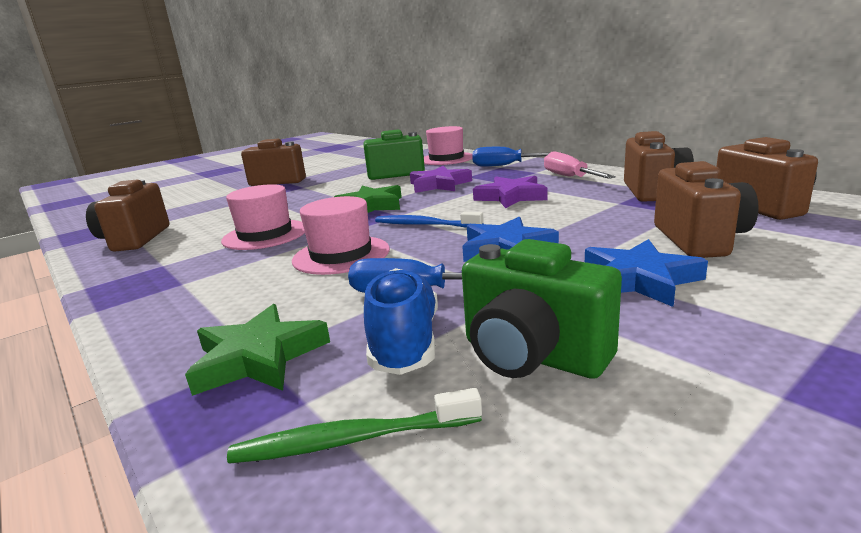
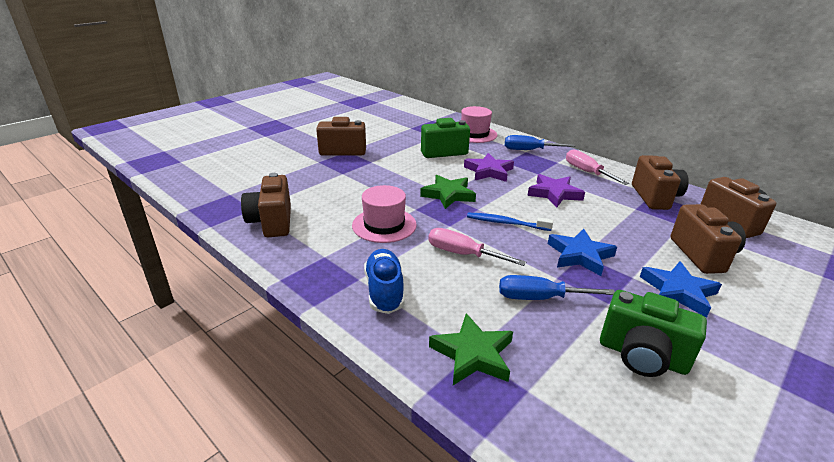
camera: 10 degrees left, 10 degrees up
green toothbrush [227,388,482,464] -> none
pink hat [292,196,390,275] -> pink screwdriver [428,228,526,266]
blue shoe [364,268,438,375] -> blue shoe moved to [364,249,405,314]

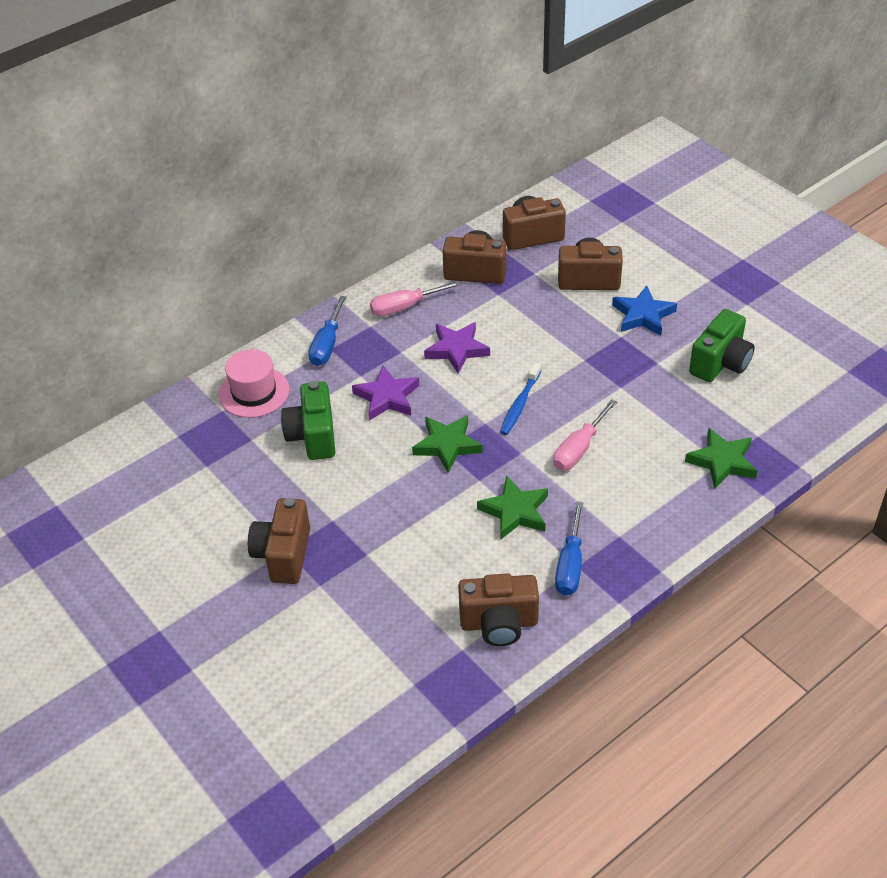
camera: 80 degrees left, 15 degrees up
pink hat [352,185,417,243] -> green star [477,475,548,539]
blue shoe [364,249,405,314] -> none
blue screwdriver [499,275,615,300] -> blue screwdriver moved to [555,501,584,596]
blue star [548,229,617,276] -> none

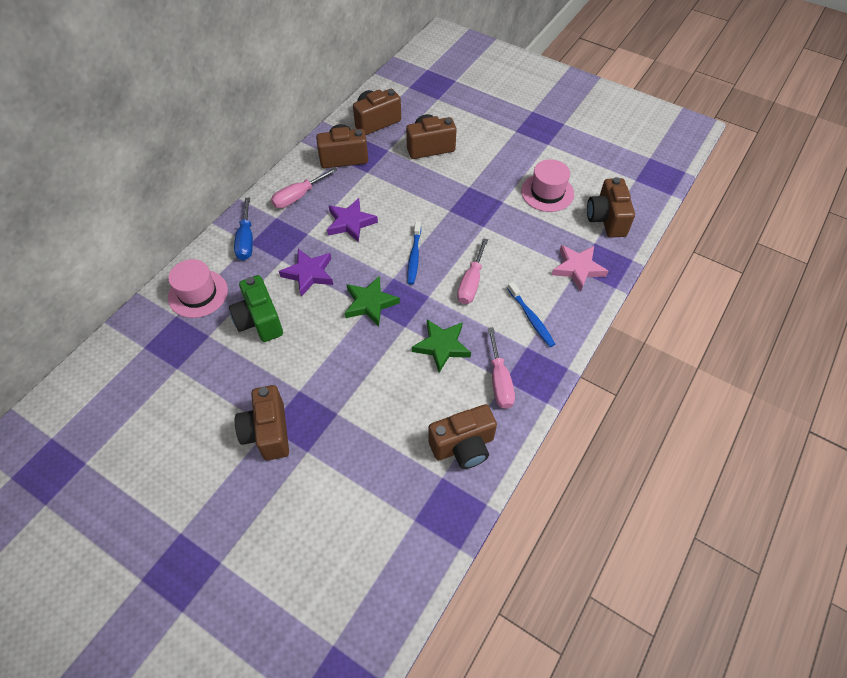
camera: 20 degrees left, 10 degrees up
blue screwdriver [555,501,584,596] -> pink screwdriver [488,327,515,409]
blue star [612,286,677,336] -> none
green star [685,428,757,489] -> pink star [552,245,608,291]
green camera [689,309,755,382] -> pink hat [521,159,574,212]
none -> blue toothbrush [507,282,555,347]
none -> brown camera [587,177,635,238]

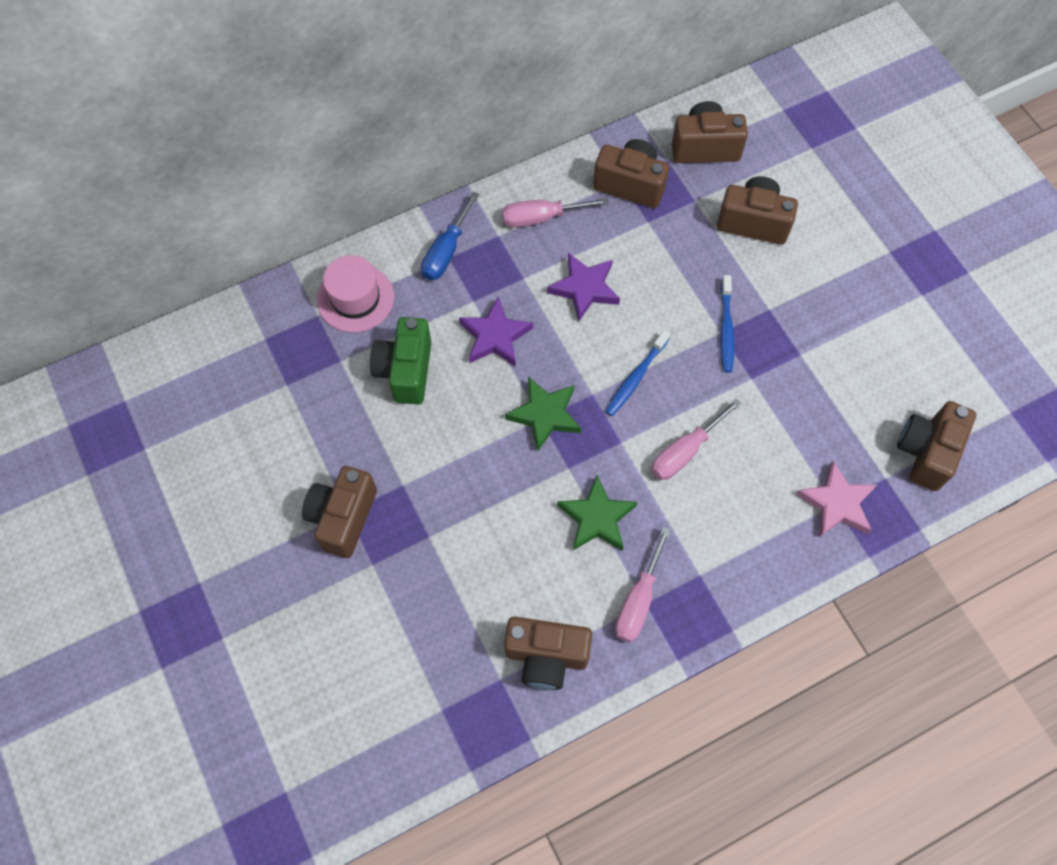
camera: 30 degrees right, 10 degrees up
blue toothbrush [507,282,555,347] -> blue toothbrush moved to [720,275,734,373]
pink hat [521,159,574,212] -> none

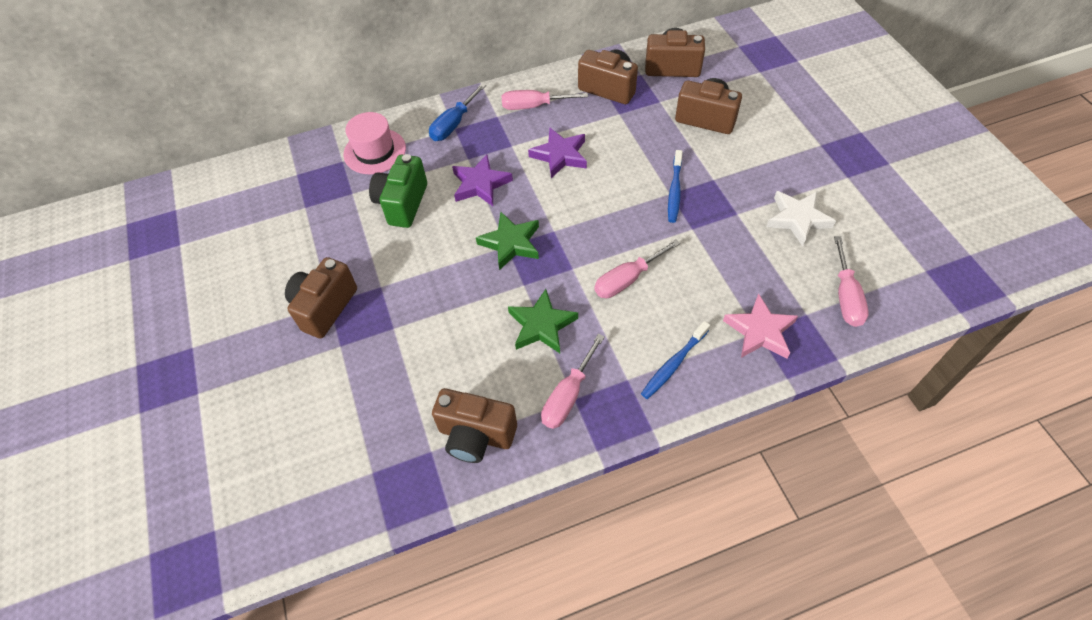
camera: 10 degrees right, 10 degrees down
blue toothbrush [605,330,670,416] -> blue toothbrush moved to [641,321,710,399]
brown camera [897,401,976,491] -> pink screwdriver [834,236,869,327]
none -> white star [766,191,836,246]

